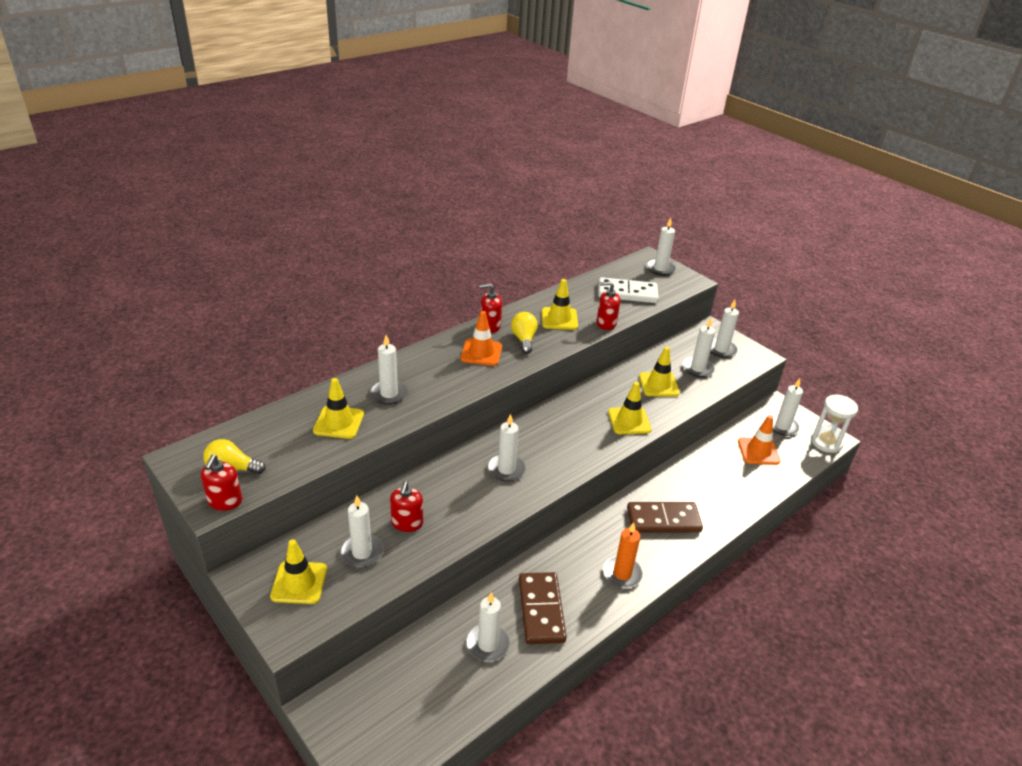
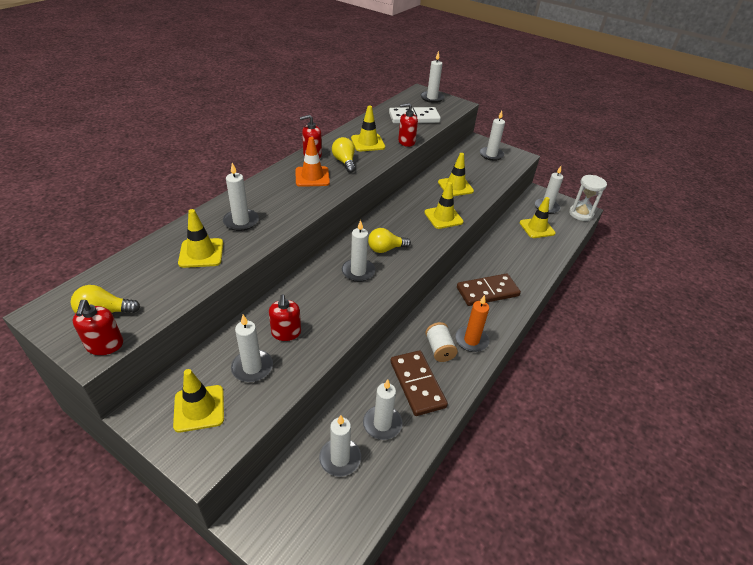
camera: 15 degrees left, 5 degrees up
white candle [682,318,715,377] -> white candle moved to [319,415,361,477]
orange traffic cone [738,415,781,465] -> yellow traffic cone [520,197,556,238]
none -> yellow light bulb [368,228,411,253]
none -> white spool [426,322,458,362]

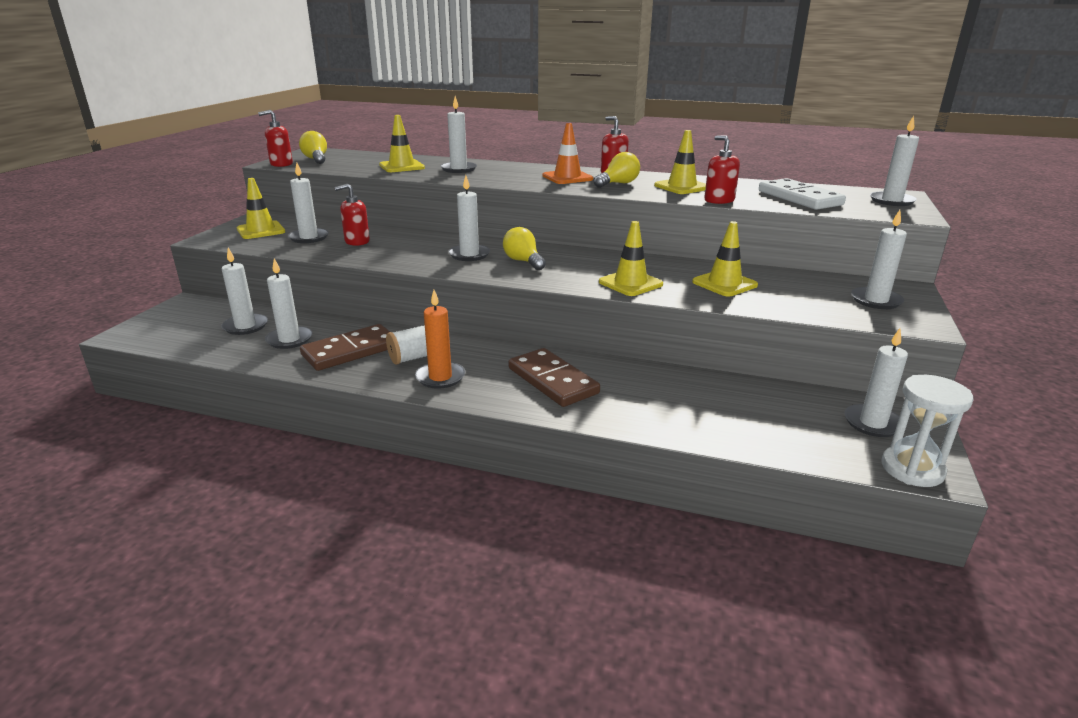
camera: 75 degrees right, 15 degrees down
yellow traffic cone [520,197,556,238] -> none

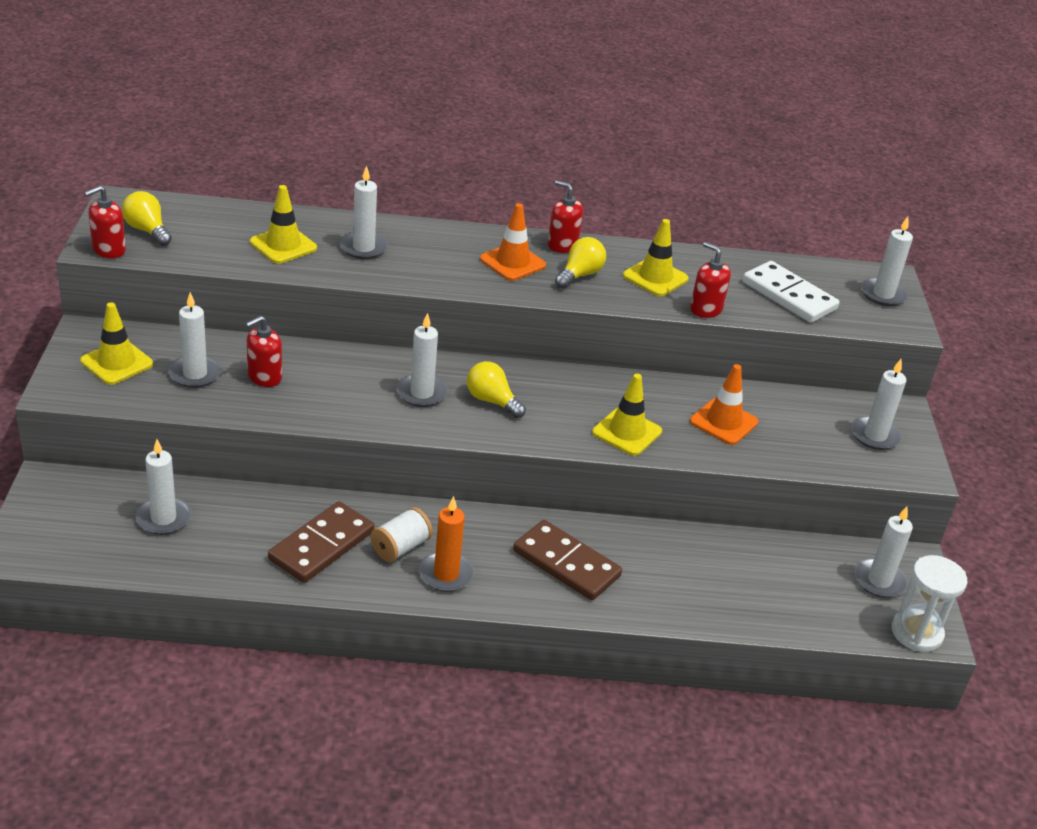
camera: 20 degrees left, 10 degrees up
white candle [265,258,312,349] -> none
yellow traffic cone [692,221,758,296] -> orange traffic cone [690,364,759,445]

